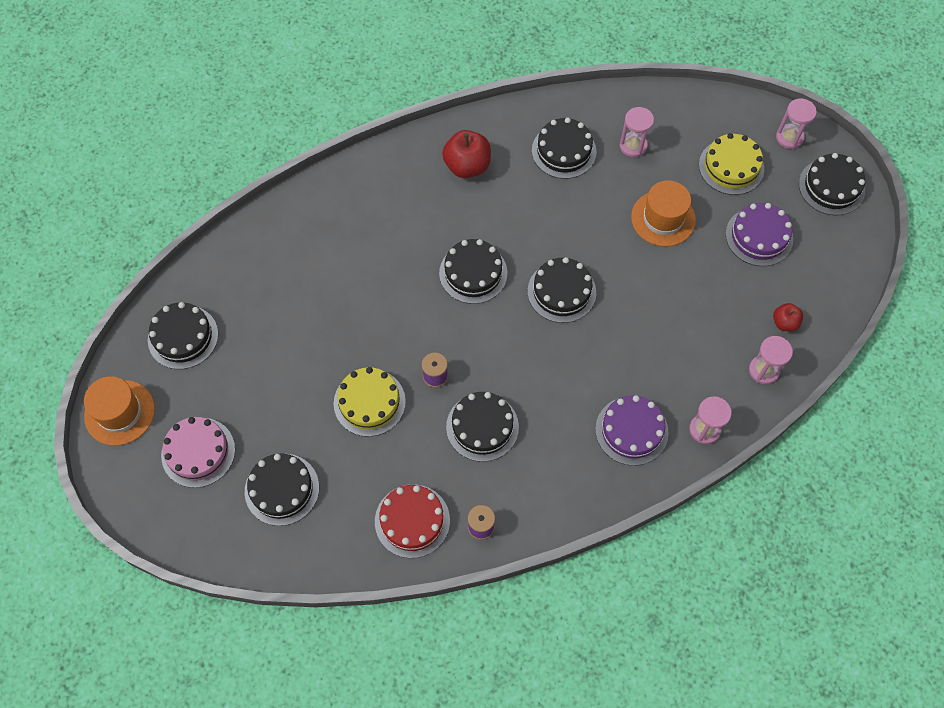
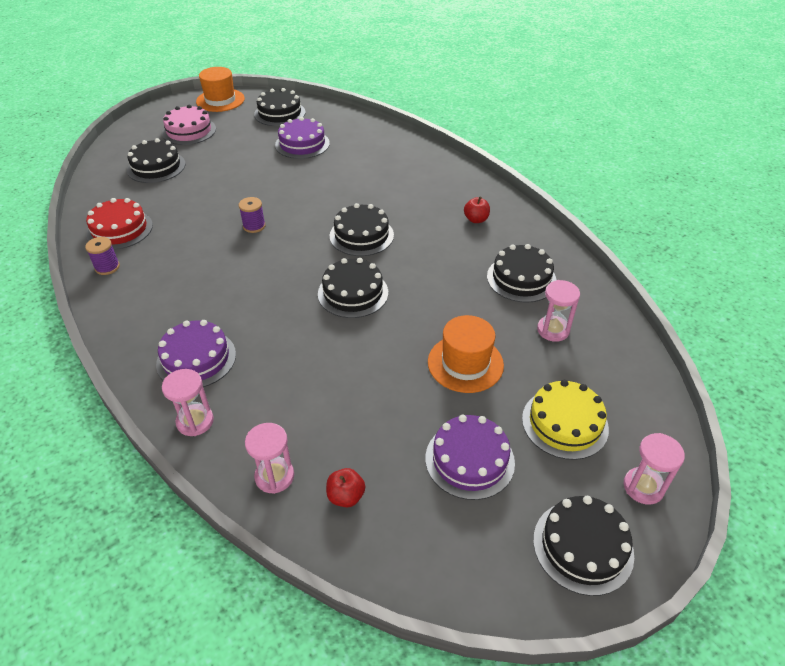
camera: 80 degrees right, 20 degrees down
yellow cake [334,367,406,437] -> none
red apple [442,130,491,178] -> red apple [464,197,490,223], size x0.56
black cake [446,392,519,462] -> none
none -> purple cake [275,117,330,159]

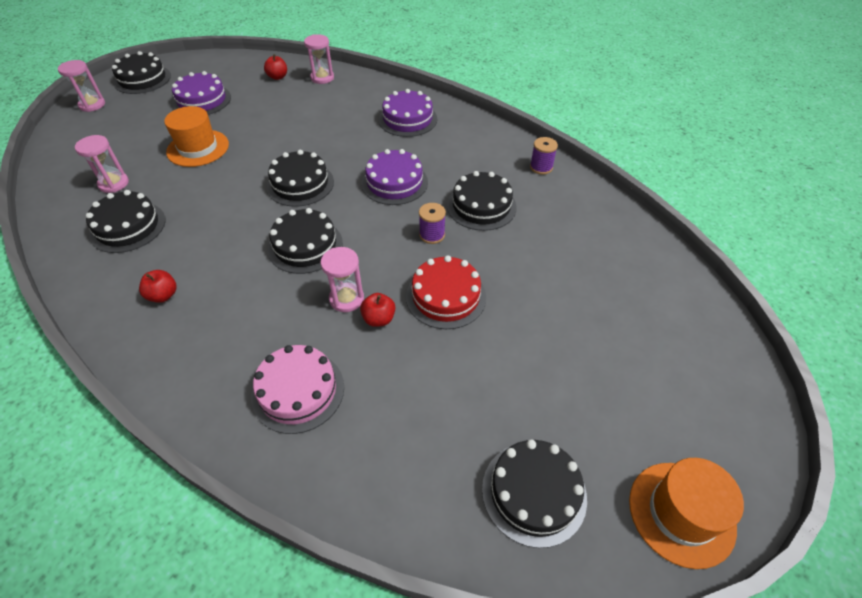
camera: 165 degrees right, 5 degrees up
red cake [86,198,153,250] -> red cake moved to [406,255,486,329]
black cake [127,138,185,183] -> black cake moved to [447,171,516,231]
pink cake [162,104,216,145] -> pink cake moved to [251,345,344,434]
pink hourglass [162,369,214,436] -> pink hourglass moved to [320,247,364,312]
purple cake [275,117,330,159] -> purple cake moved to [362,149,428,205]
yellow cake [522,380,609,460] -> none
none -> red apple [360,293,395,327]

